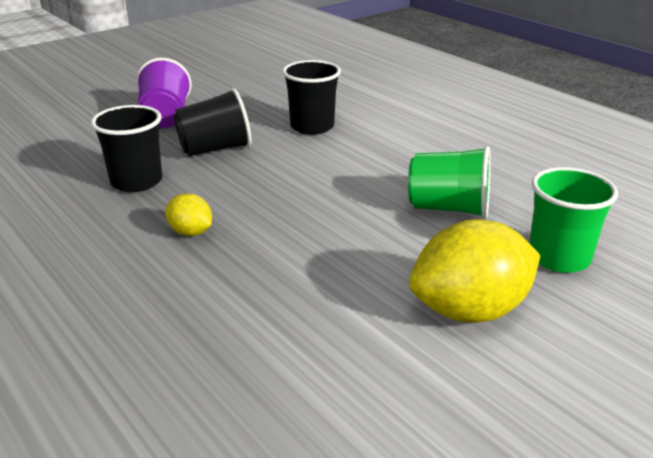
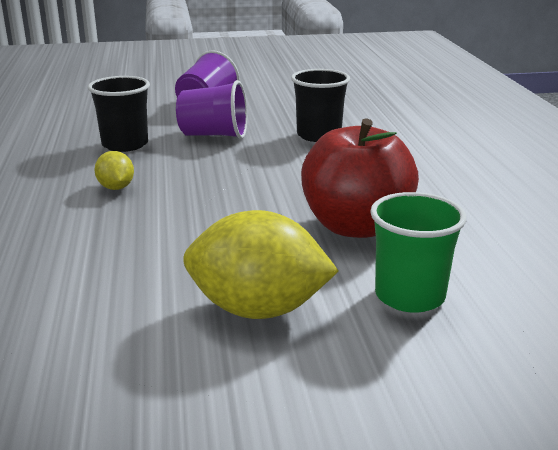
camera: 30 degrees right, 5 degrees down
black cup [173,88,252,156] -> purple cup [176,80,247,139]
green cup [408,146,491,218] -> red apple [301,118,419,238]

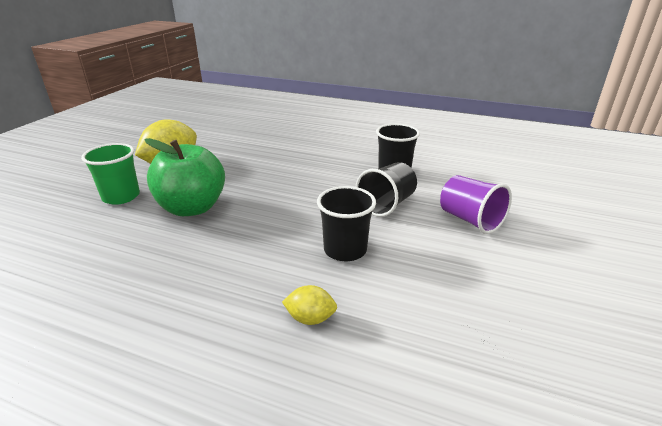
camera: 120 degrees right, 5 degrees up
yellow lemon [94,151,134,190] -> yellow lemon moved to [282,285,337,325]
purple cup [176,80,247,139] -> black cup [356,162,417,217]
red apple [301,118,419,238] -> green apple [144,138,225,216]

